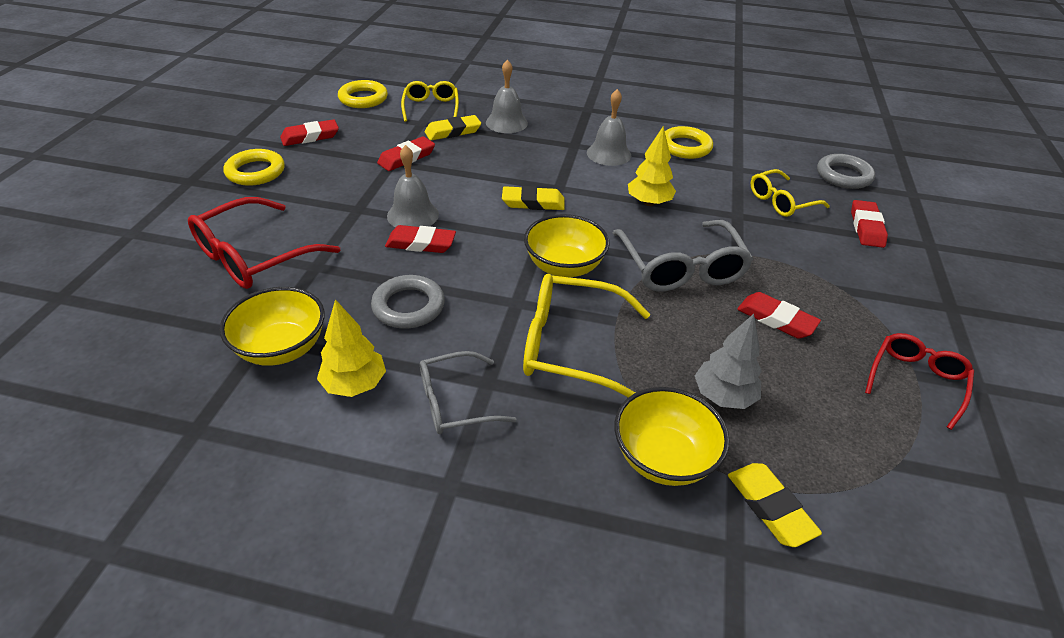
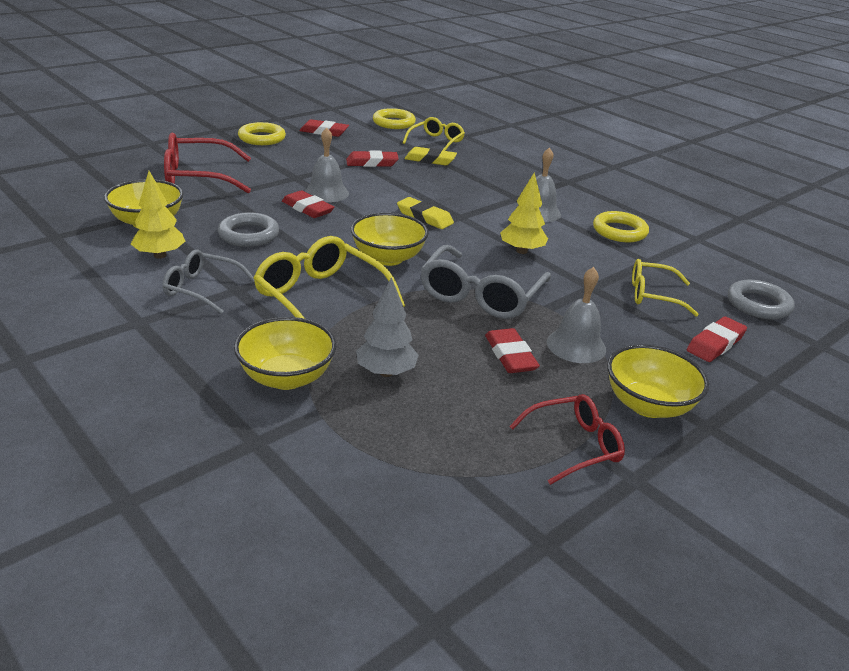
camera: 35 degrees right, 10 degrees down
grey bell [486,60,528,133] -> grey bell moved to [547,267,606,363]
yellow eraser [728,463,822,547] -> none
none -> yellow bowl [607,344,709,418]

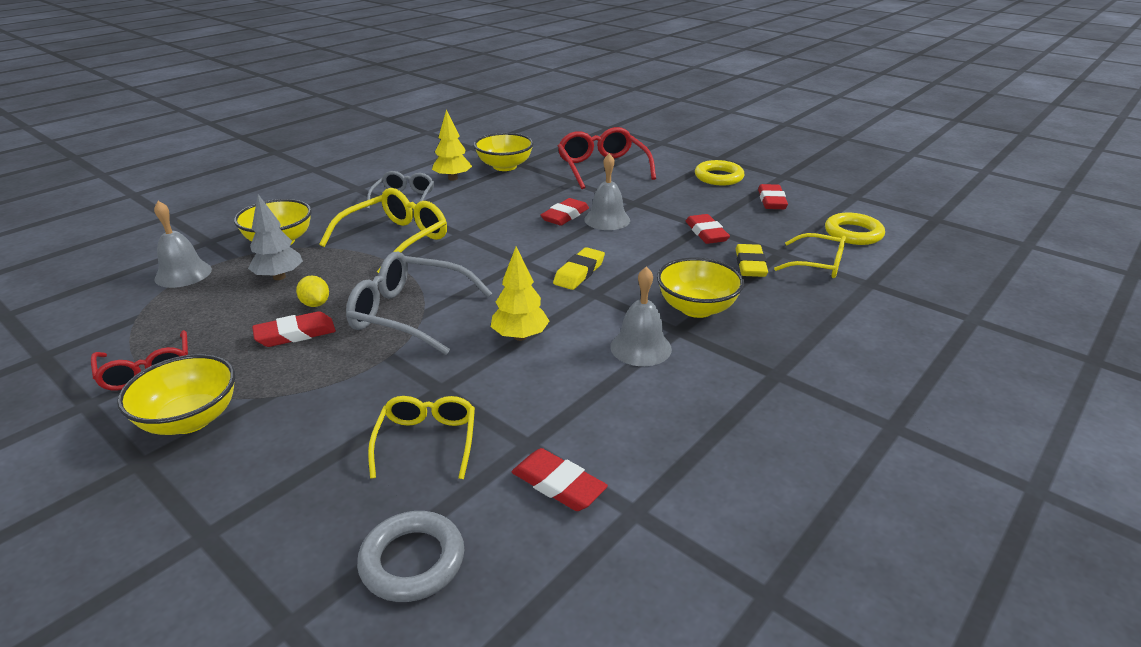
camera: 85 degrees right, 0 degrees up
grey ring [218,212,279,247] -> none
yellow bowl [351,213,429,266] -> yellow bowl moved to [657,257,744,318]
grey bell [547,267,606,363] -> grey bell moved to [154,201,212,288]
yellow ring [593,211,649,242] -> none
red eraser [687,316,747,362] -> red eraser moved to [512,448,608,511]
none -> yellow lemon [296,275,329,307]

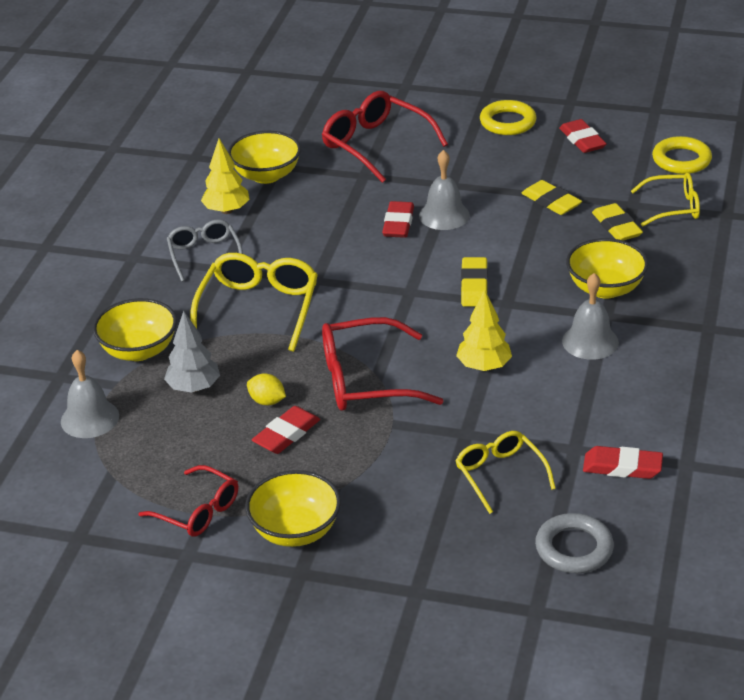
camera: 25 degrees left, 5 degrees up
grey glasses [346,251,492,355] -> red glasses [322,317,443,411]
red eraser [686,214,730,244] -> yellow eraser [521,180,582,215]

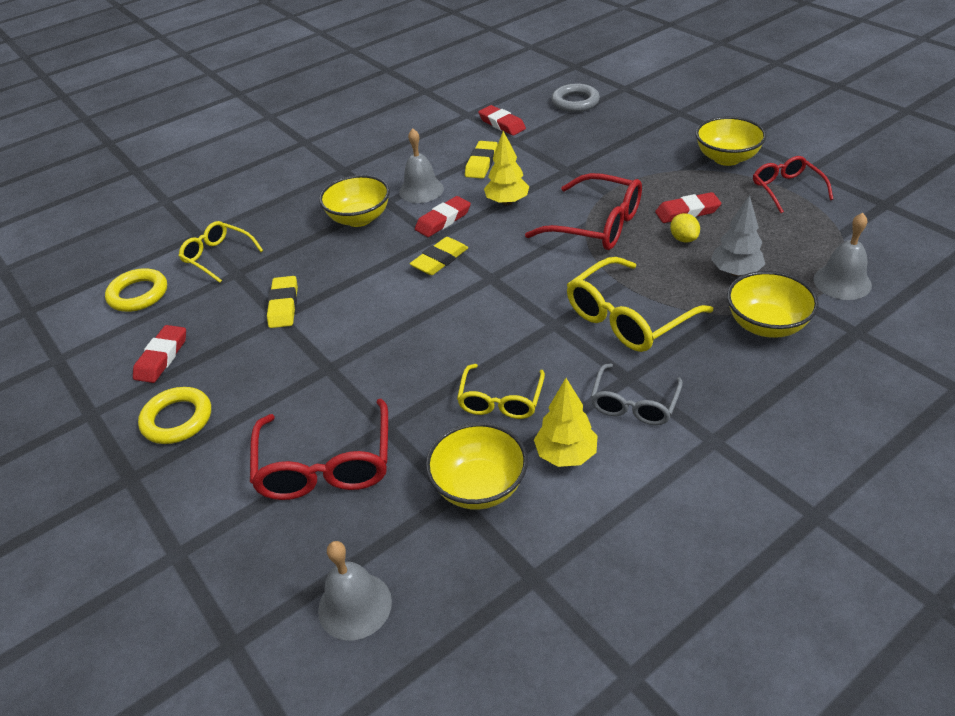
camera: 140 degrees left, 5 degrees up
red eraser [382,201,414,238] -> red eraser moved to [415,196,471,237]
grey bell [419,150,470,230] -> grey bell moved to [318,541,392,640]
yellow glasses [455,431,556,514] -> yellow glasses moved to [457,364,545,419]
yellow eraser [592,203,643,241] -> yellow eraser moved to [465,141,498,179]

